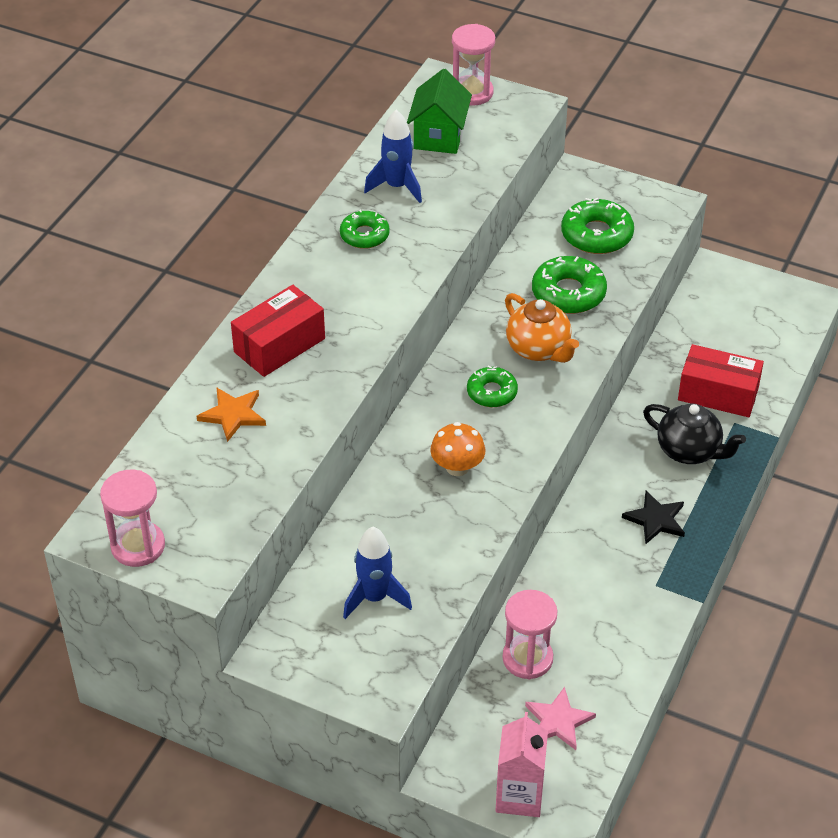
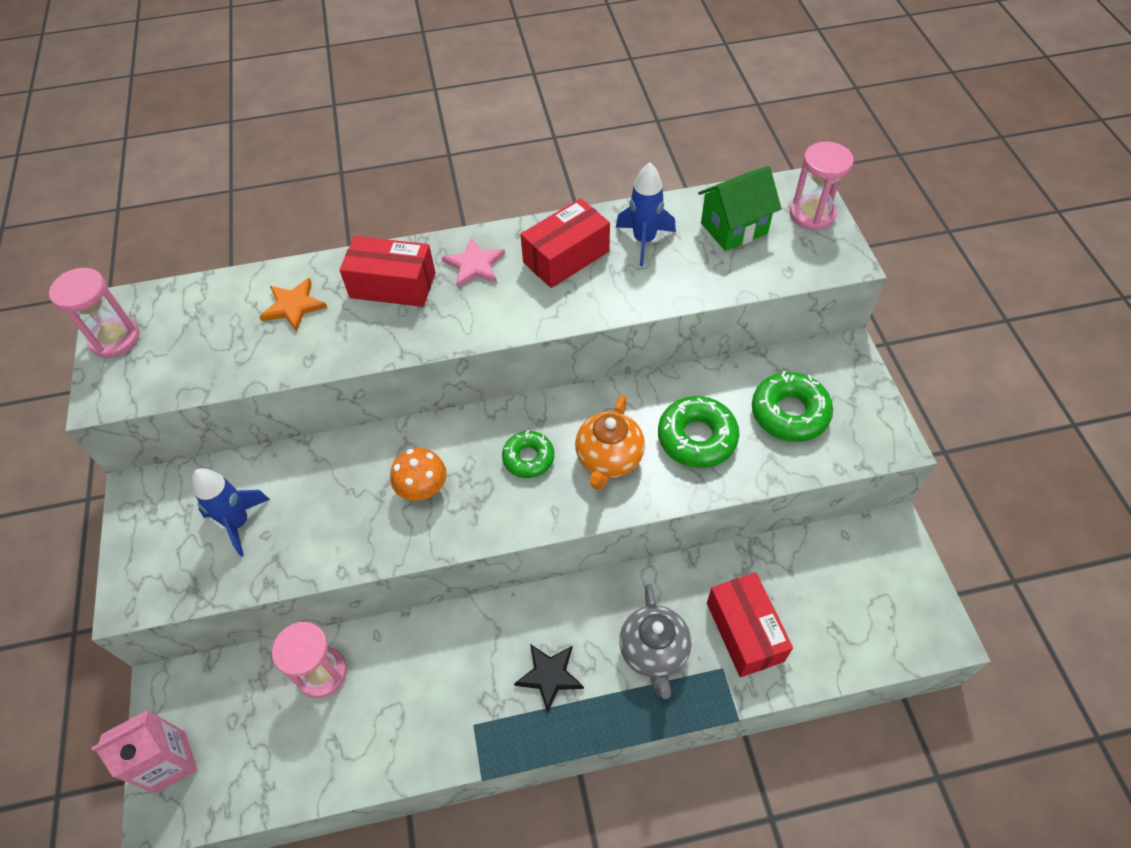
camera: 55 degrees right, 10 degrees up
green donut [340,210,390,249] -> red box [520,198,610,288]
pink star [525,687,596,750] -> pink star moved to [442,237,505,288]
black teapot [643,403,746,464] -> grey teapot [619,584,691,699]

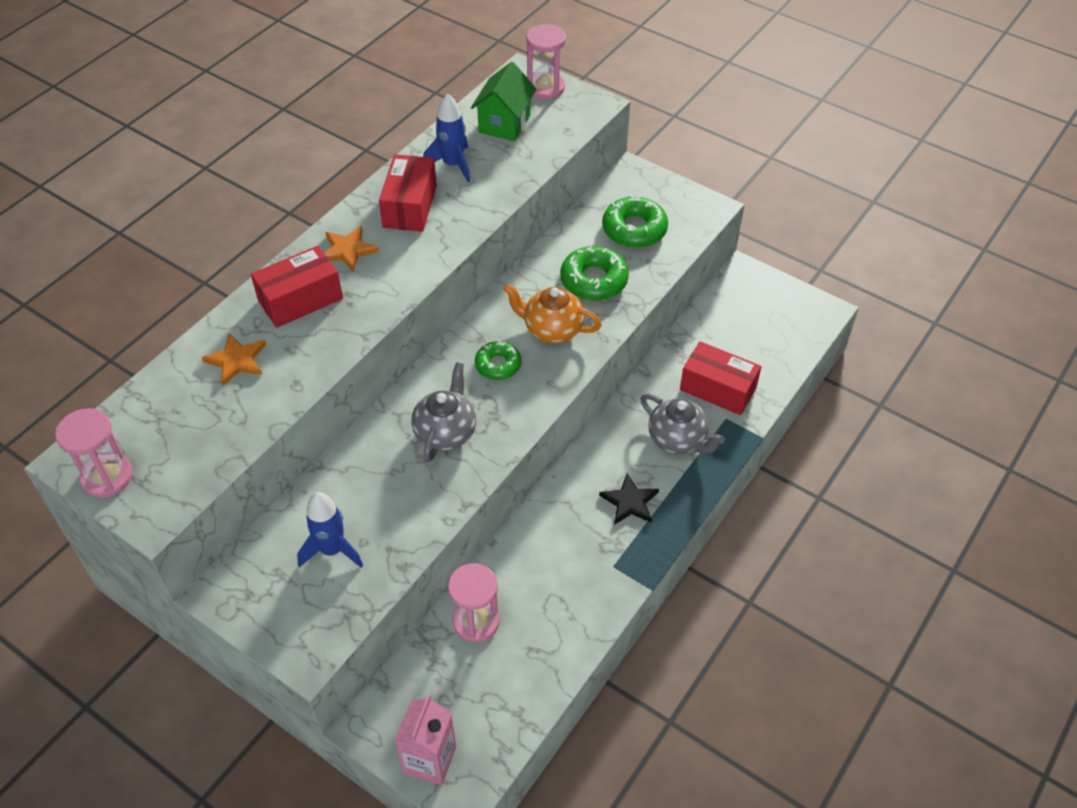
camera: 45 degrees left, 5 degrees down
orange mushroom [390,448,447,501] -> grey teapot [412,362,476,463]
pink star [442,237,505,288] -> orange star [325,226,379,272]
orange teapot [575,394,645,490] -> orange teapot turned 135 degrees clockwise [503,284,602,343]

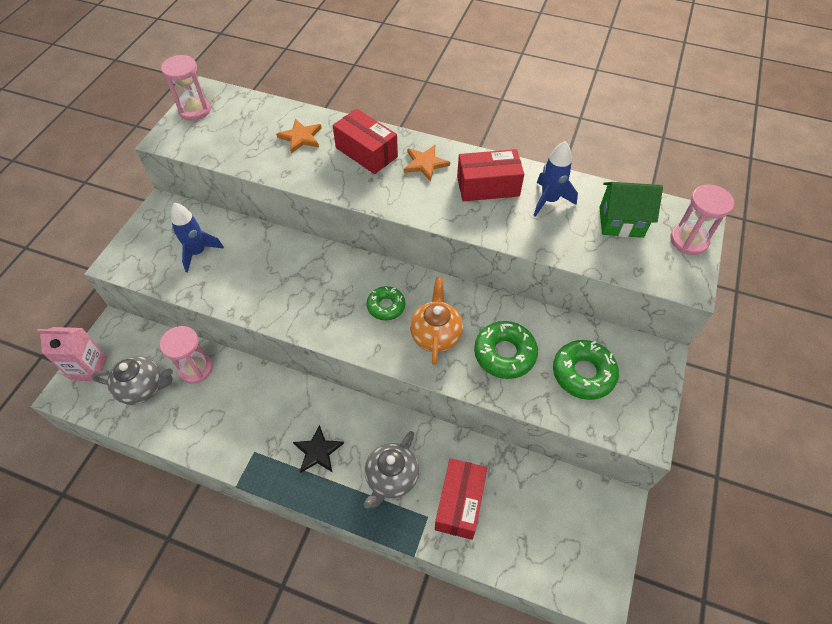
camera: 75 degrees right, 5 degrees up
grey teapot [412,362,476,463] -> grey teapot moved to [92,356,173,405]

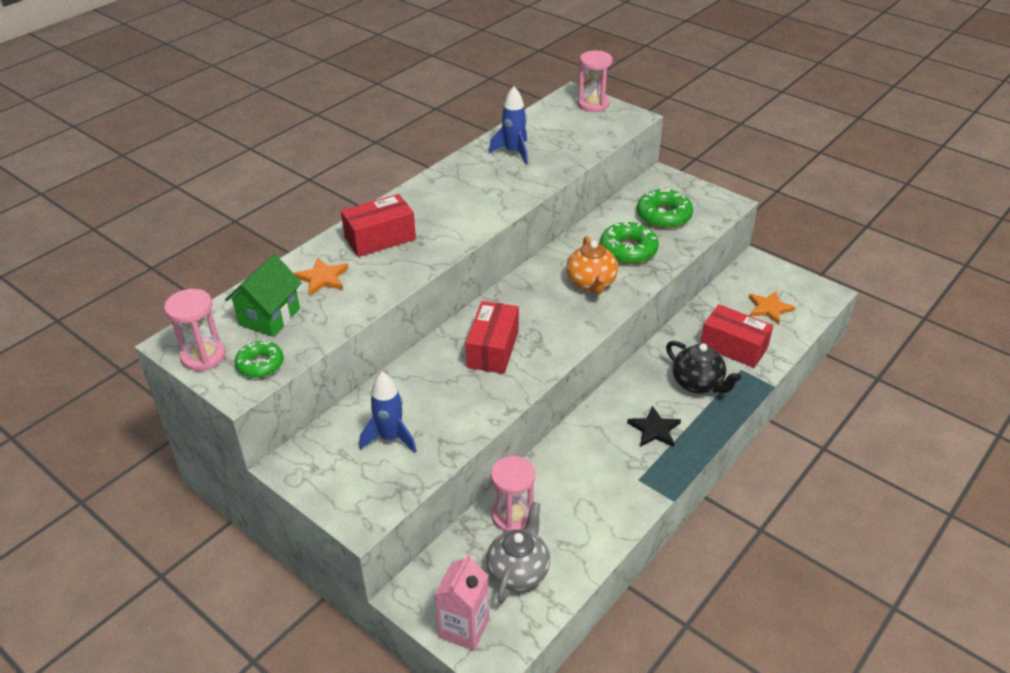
camera: 70 degrees left, 15 degrees down
grey teapot [364,431,419,508] -> black teapot [666,341,741,394]
green donut [367,286,405,320] -> green donut moved to [235,340,284,378]
orange star [404,145,450,181] -> orange star moved to [749,291,795,325]
orange teapot [410,277,463,365] -> orange teapot turned 120 degrees counterclockwise [566,236,618,295]
red box [457,149,524,201] -> red box moved to [466,301,519,374]
green house [599,182,663,238] -> green house moved to [225,254,302,337]

